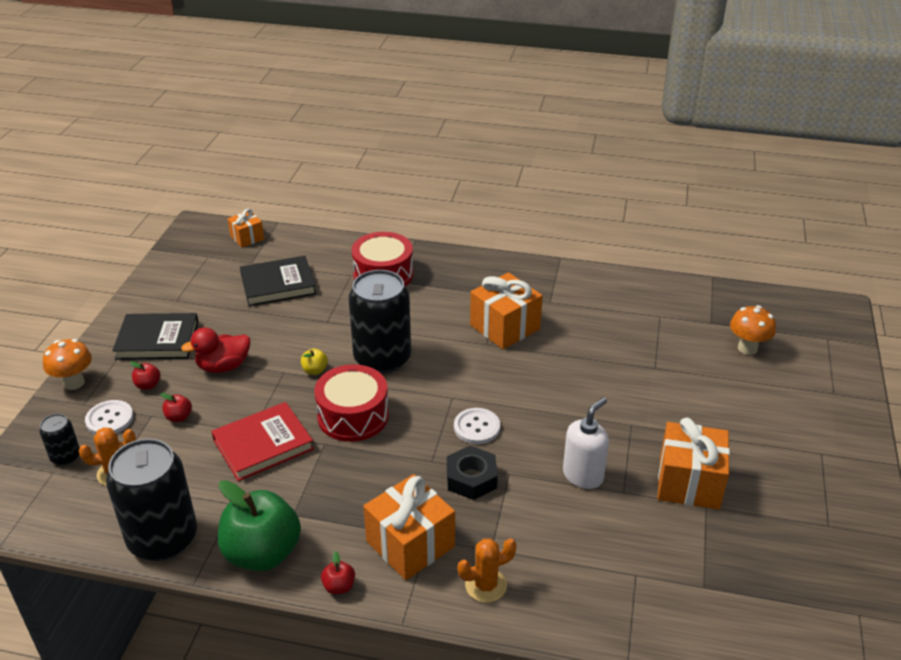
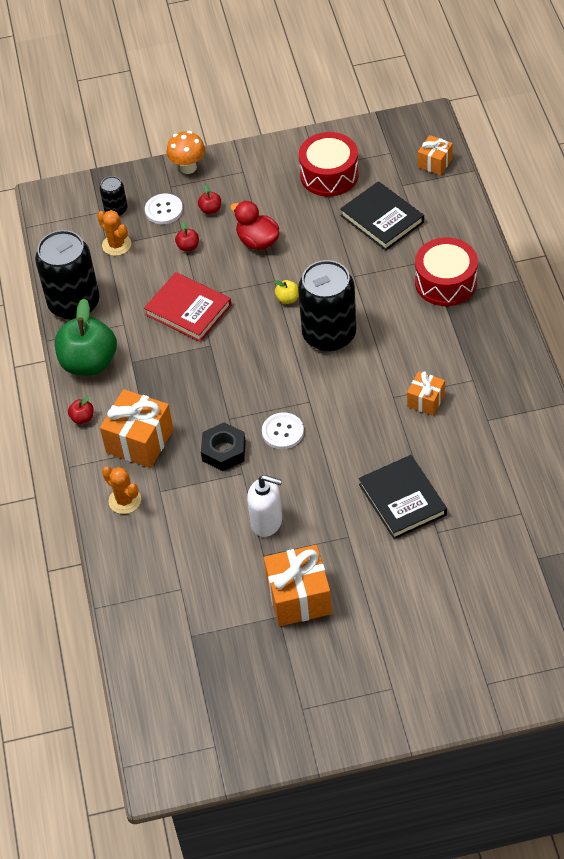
camera: 70 degrees right, 15 degrees up
black book [112,313,199,360] -> black book moved to [359,455,447,539]
red drum [314,364,389,442] -> red drum moved to [299,132,359,197]
orange gift [470,272,543,349] -> orange gift [407,371,445,416], size x0.57
orange mushroom [730,305,776,355] -> none

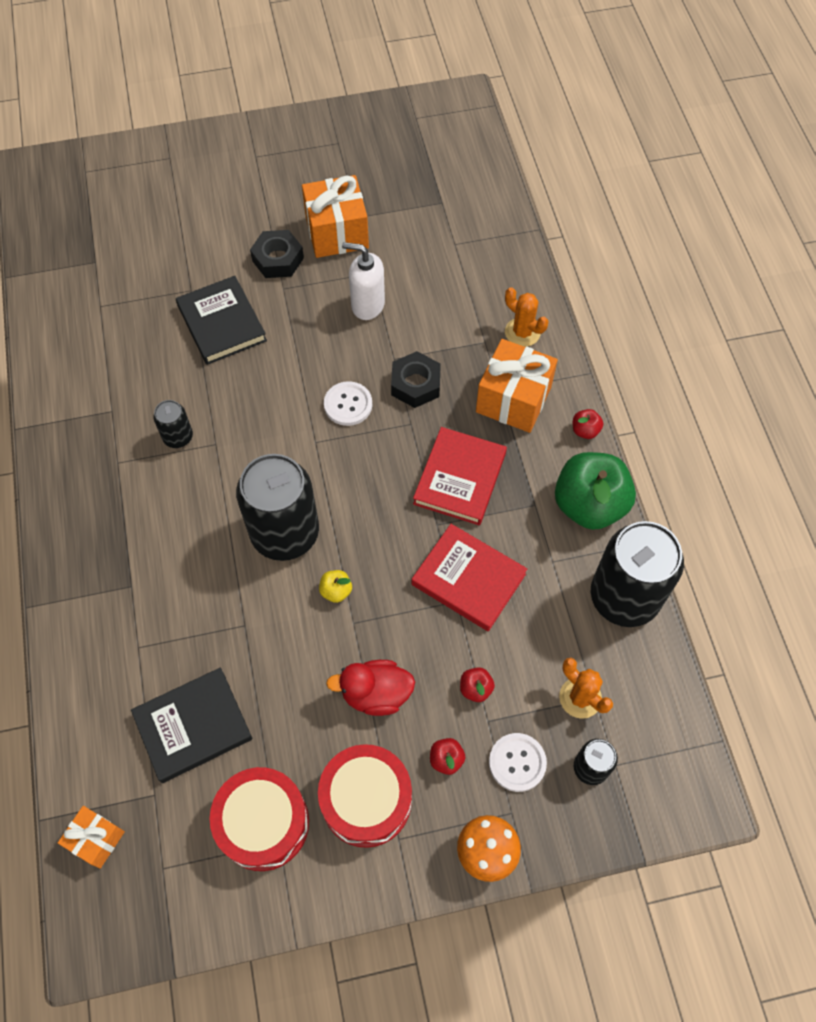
camera: 175 degrees right, 10 degrees up
red duck [230,201,280,250] -> red duck turned 135 degrees clockwise [326,660,415,716]
black book [340,181,424,251] -> black book turned 75 degrees counterclockwise [131,668,252,783]
orange gift [407,371,445,416] -> black can [153,400,193,448]
red drum [415,238,478,306] -> red drum moved to [318,744,412,848]
none -> black nut [250,230,304,278]
none -> red book [413,427,507,525]

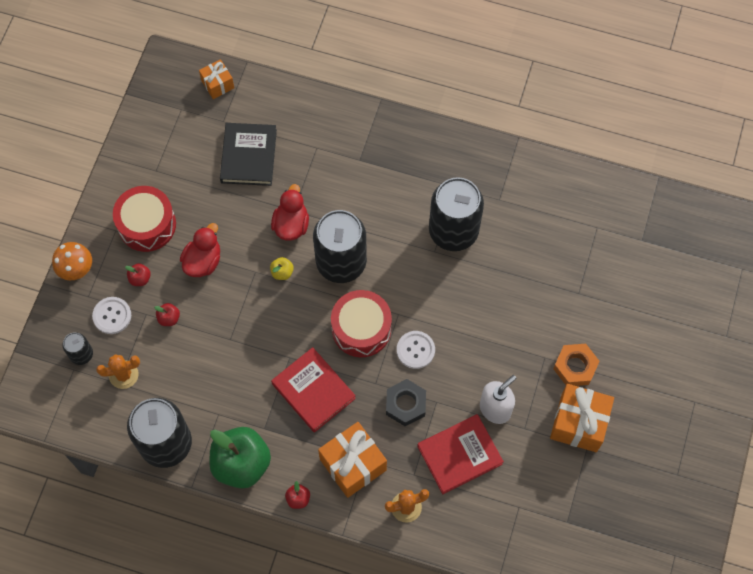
camera: 120 degrees right, 5 degrees up
black can [153,400,193,448] -> black can [429,177,484,251], size x2.15
black book [176,276,267,365] -> none
red drum [210,767,309,871] -> red drum moved to [331,290,392,357]
black nut [250,230,304,278] -> orange nut [553,344,600,386]
red book [412,524,527,631] -> red book moved to [417,414,504,494]
none -> red duck [271,184,309,241]

